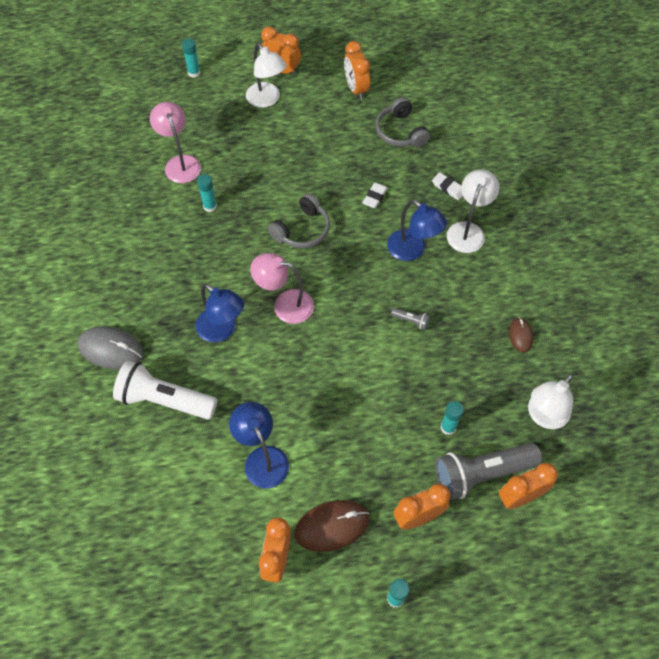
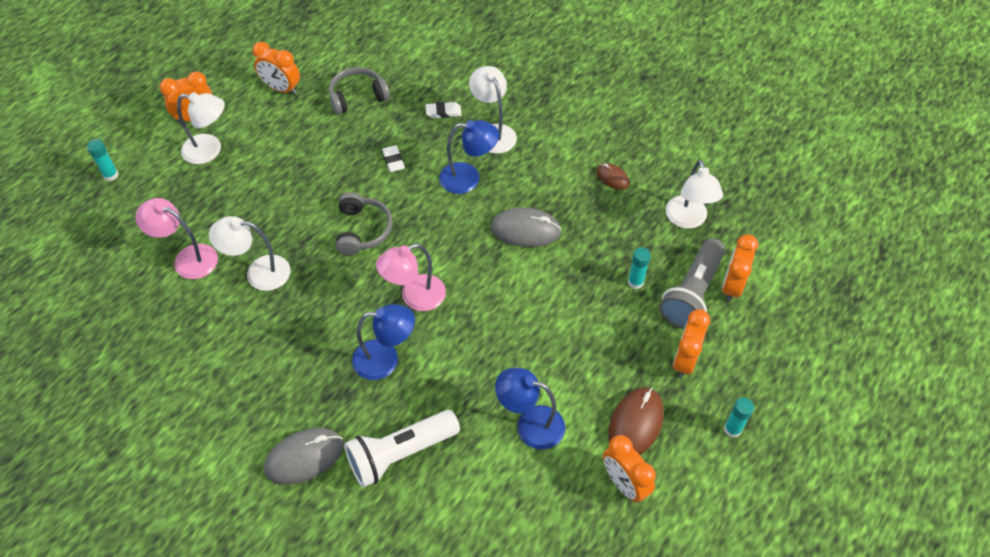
camera: 45 degrees left, 5 degrees down
turquoise glue stick [197,174,217,212] -> white lamp [209,216,290,291]
grey headphones [376,97,430,148] -> grey headphones turned 135 degrees clockwise [329,67,390,115]
grey flashlight [391,308,430,330] -> grey mouse [491,207,562,247]

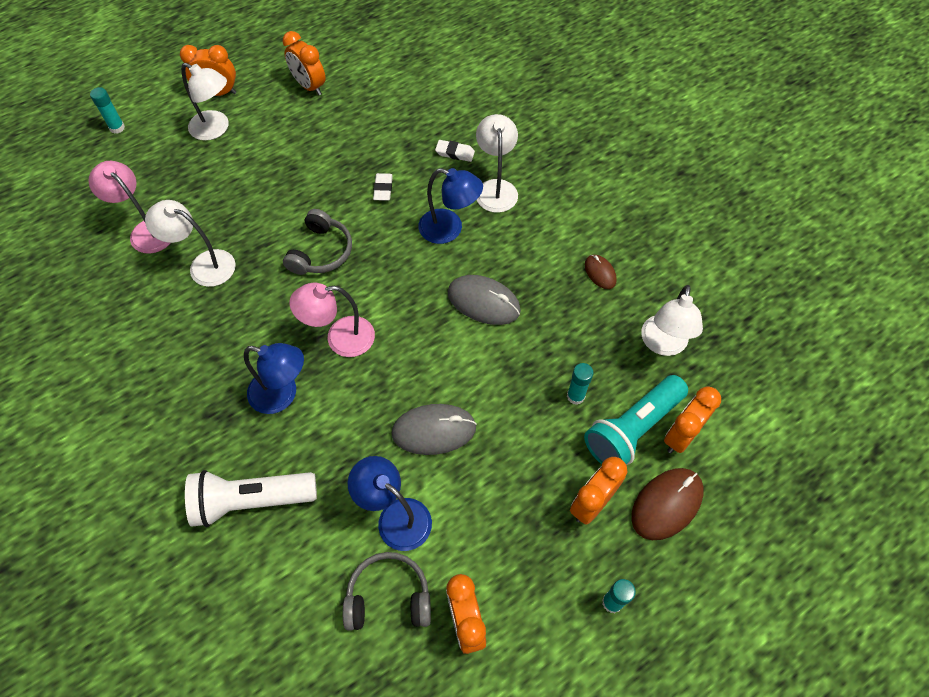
camera: 20 degrees right, 5 degrees up
grey mouse [264,428,344,485] -> grey mouse moved to [391,404,477,455]
grey headphones [329,67,390,115] -> grey headphones moved to [343,552,431,631]
brown mouse [608,387,664,455] -> brown mouse moved to [631,468,704,540]
grey flashlight [659,238,725,329] -> turquoise flashlight [584,375,688,465]

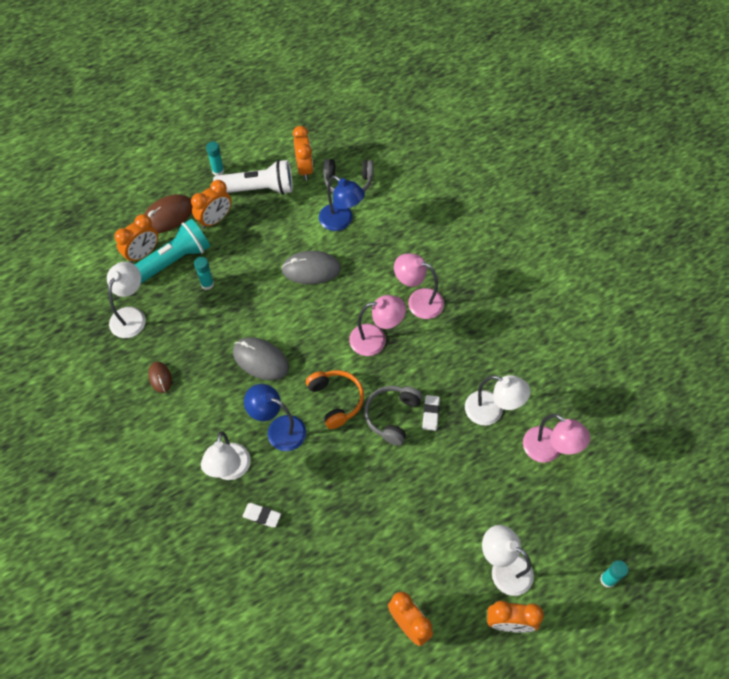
camera: 175 degrees left, 0 degrees up
white flashlight [185,470,317,527] -> white flashlight moved to [213,160,293,195]
blue lamp [244,343,304,414] -> pink lamp [394,253,444,319]
white eraser [373,173,393,201] -> white eraser moved to [422,395,440,431]
none -> orange headphones [306,370,364,429]

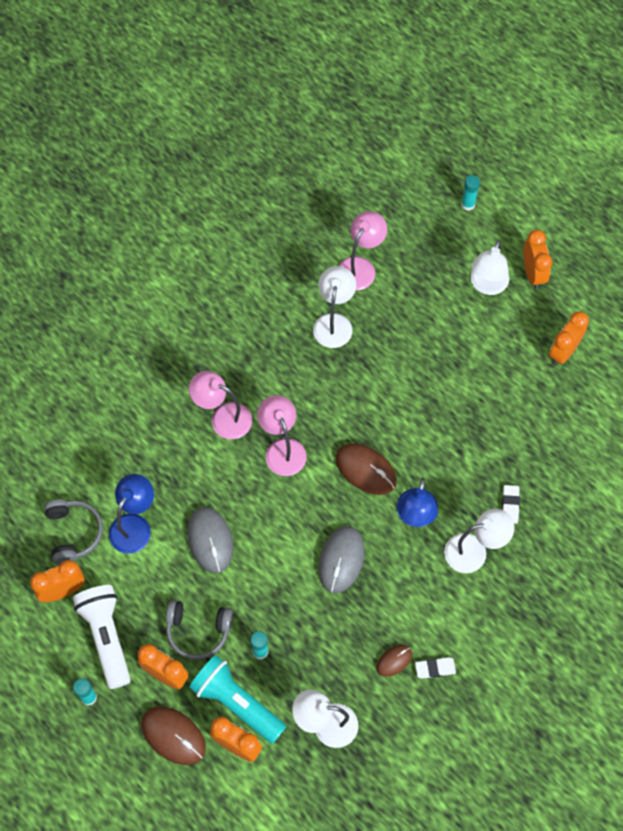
camera: 105 degrees left, 5 degrees up
orange headphones [306,370,364,429] -> brown mouse [336,443,397,495]
grey headphones [364,386,423,445] -> grey headphones moved to [166,600,233,660]
pink lamp [394,253,444,319] -> pink lamp turned 105 degrees clockwise [189,371,252,439]
white eraser [422,395,440,431] -> white eraser moved to [415,657,456,679]

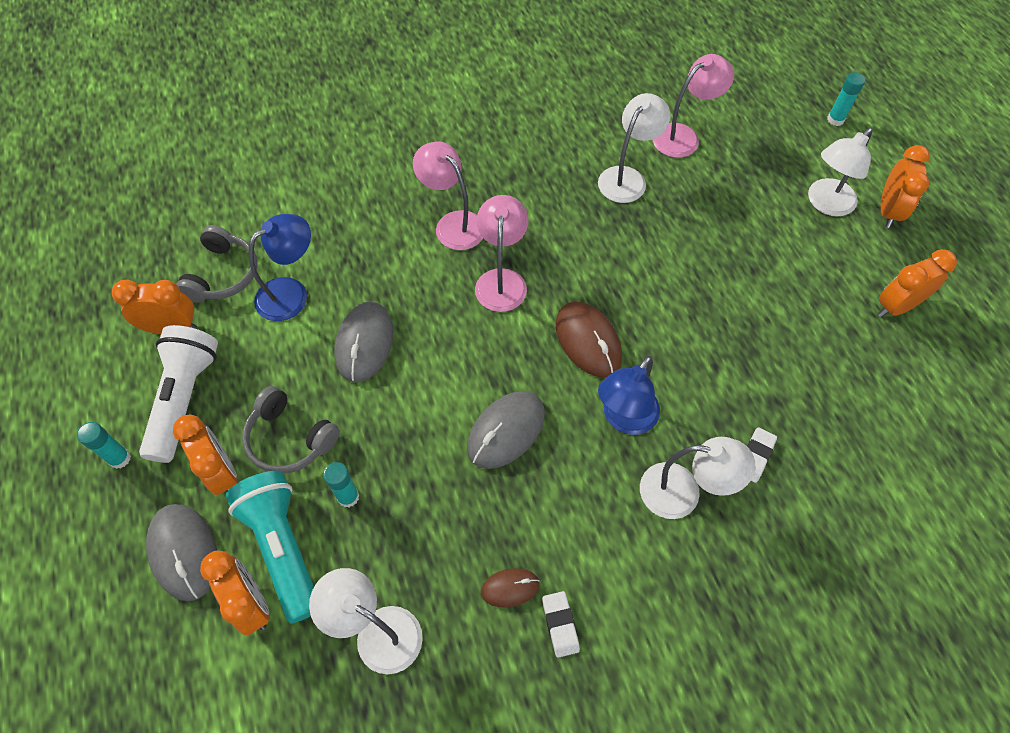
camera: 25 degrees right, 5 degrees down
brown mouse [141,706,206,765] -> grey mouse [146,504,217,601]
white eraser [415,657,456,679] -> white eraser turned 60 degrees clockwise [542,591,580,658]

